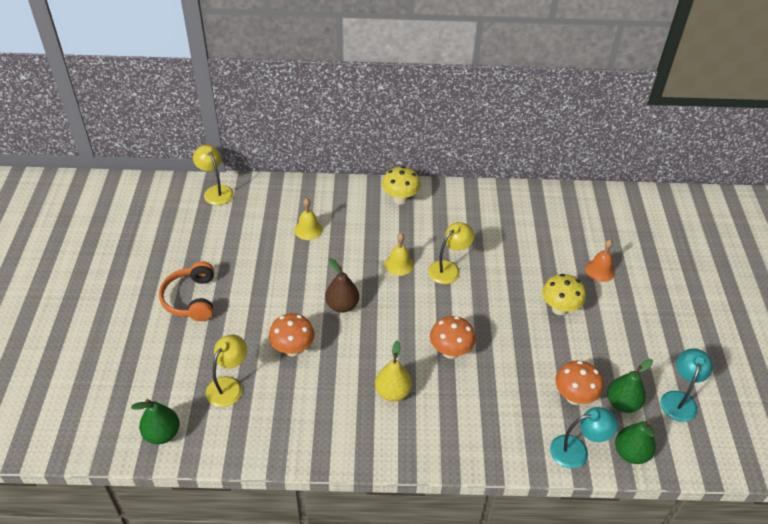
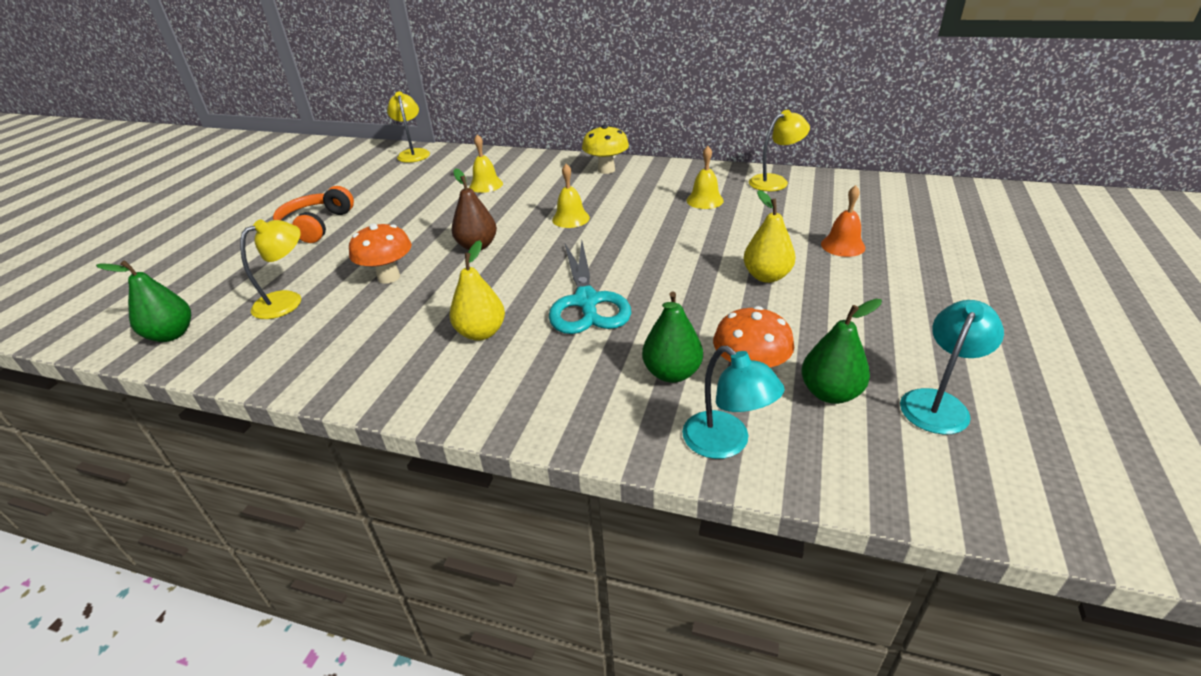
camera: 20 degrees right, 10 degrees down
yellow lamp [428,222,474,284] -> yellow lamp moved to [749,110,810,191]
orange mushroom [430,316,475,359] -> turquoise scissors [549,241,631,334]
yellow mushroom [542,274,586,315] -> yellow pear [743,190,796,283]
turquoise lamp [550,407,618,468] -> turquoise lamp turned 45 degrees clockwise [682,346,785,459]
green pear [615,420,656,464] -> green pear moved to [642,291,703,383]
none -> yellow bell [687,146,724,209]

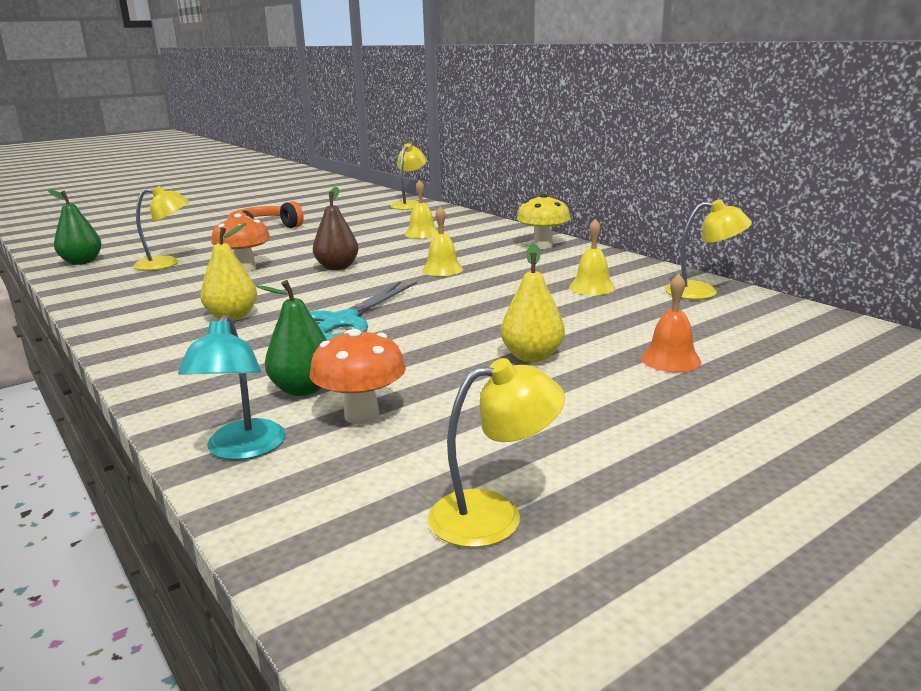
camera: 35 degrees right, 15 degrees down
green pear [801,299,882,404] -> none
turquoise lamp [900,300,1004,435] -> yellow lamp [428,358,565,548]

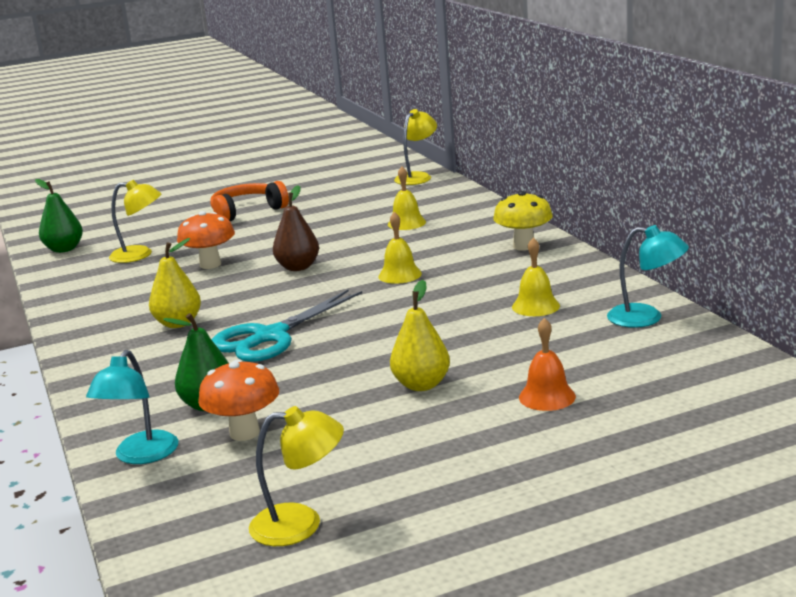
camera: 15 degrees right, 0 degrees up
yellow lamp [665,199,752,299] -> turquoise lamp [607,225,689,328]

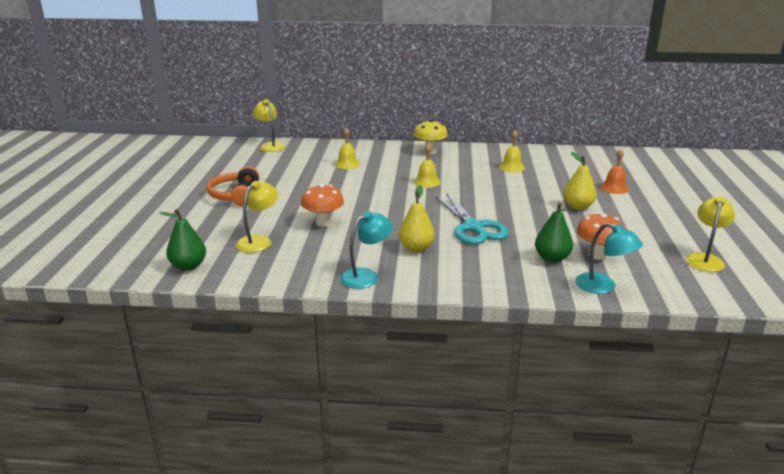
camera: 65 degrees left, 5 degrees up
brown pear [273,185,319,271] -> none
turquoise lamp [607,225,689,328] -> turquoise lamp moved to [340,211,392,289]

